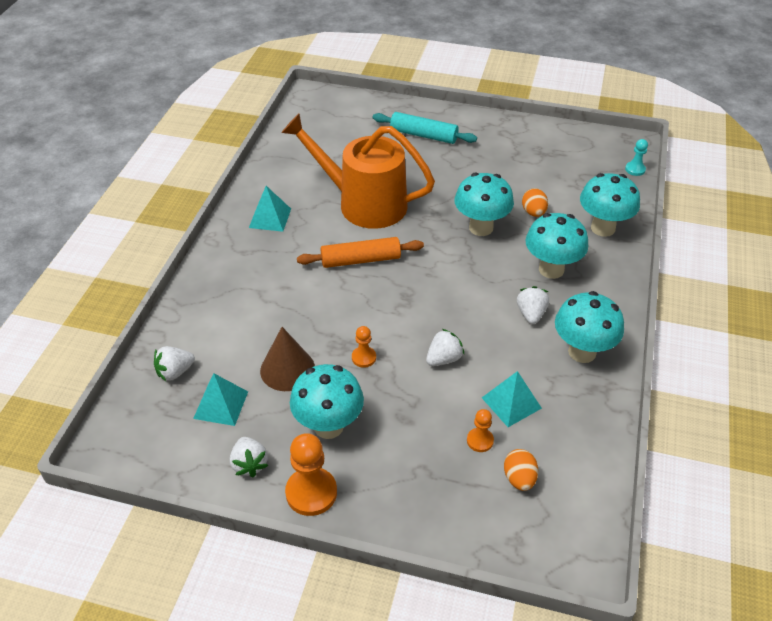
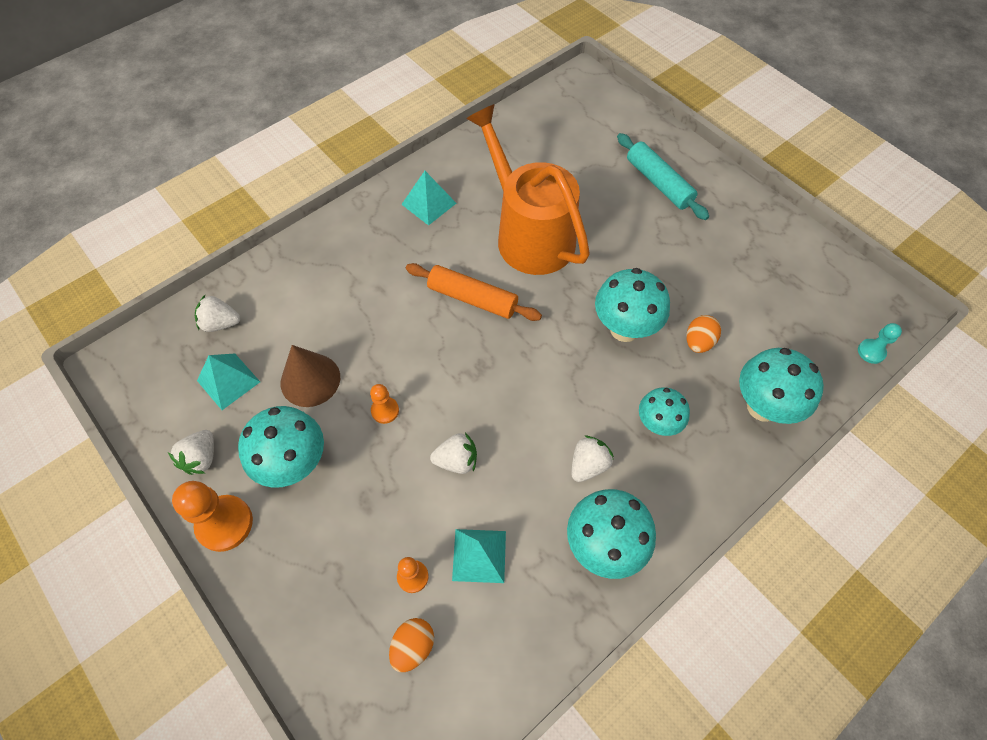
camera: 35 degrees right, 15 degrees up
turquoise mushroom [525,213,588,279] -> turquoise mushroom [639,387,690,436], size x0.64

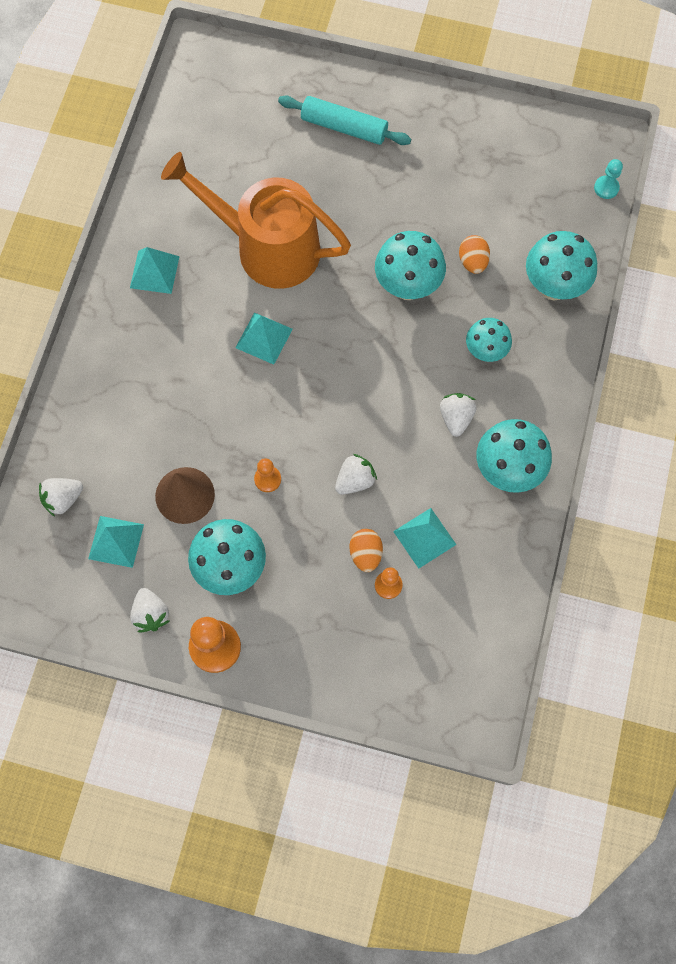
camera: 35 degrees left, 10 degrees up
orange egg [389,618,434,672] -> orange egg moved to [349,529,383,572]
orange rolling pin [406,263,542,321] -> turquoise pyramid [235,312,293,365]

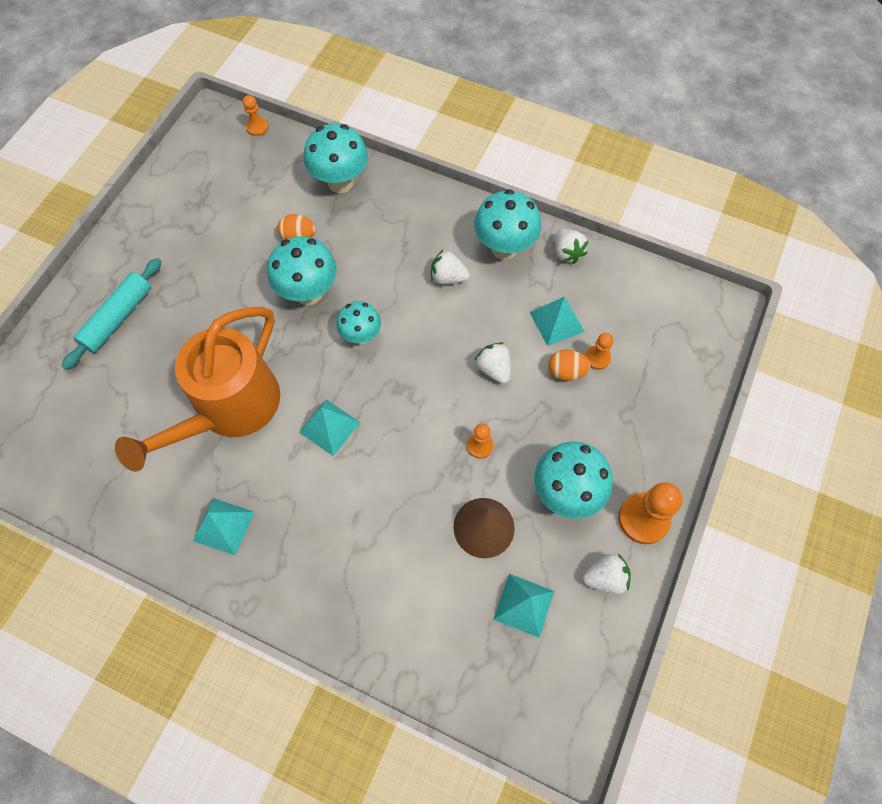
camera: 80 degrees left, 5 degrees down
white strawberry [39,478,83,517] -> white strawberry moved to [555,229,589,264]
turquoise mushroom [466,318,512,362] -> turquoise mushroom moved to [336,301,381,344]
turquoise pawn [594,159,623,199] -> orange pawn [243,95,268,136]

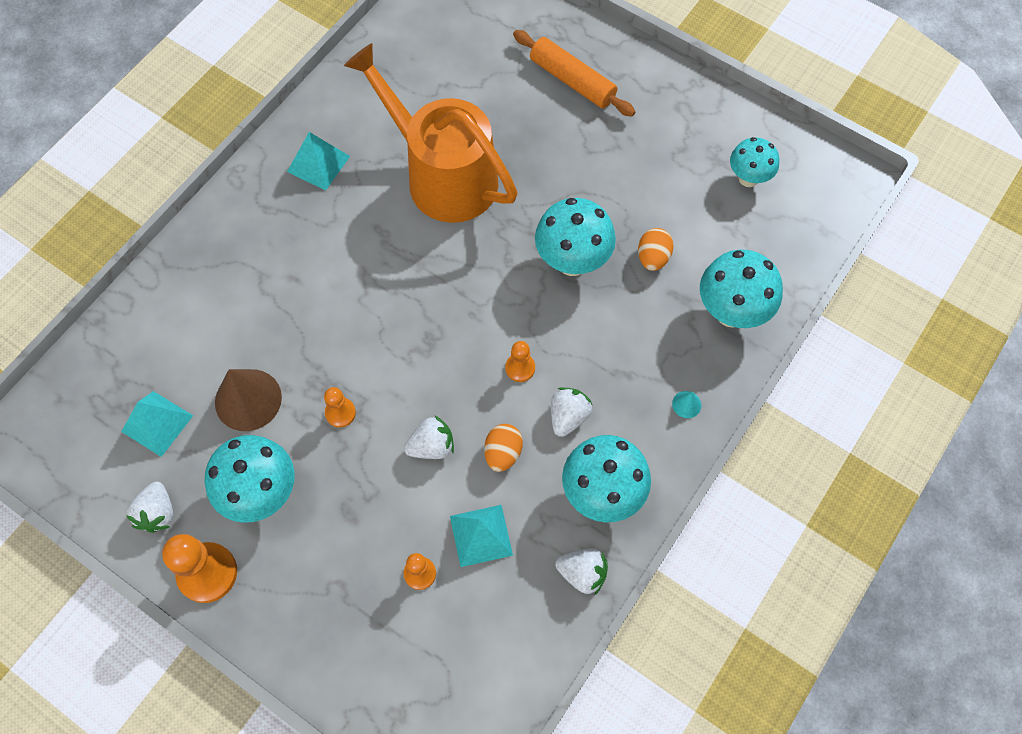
camera: 100 degrees right, 0 degrees up
turquoise rolling pin [62,258,162,370] -> orange rolling pin [513,30,636,117]
orange pawn [243,95,268,136] -> orange pawn moved to [505,341,535,382]
turquoise pyramid [299,399,360,456] -> none
turquoise mushroom [336,301,381,344] -> turquoise mushroom moved to [730,137,779,187]
orange egg [548,350,591,381] -> orange egg moved to [484,424,523,472]
white strawberry [555,229,589,264] -> white strawberry turned 150 degrees counterclockwise [555,549,608,595]
none -> turquoise cone [672,391,701,418]

